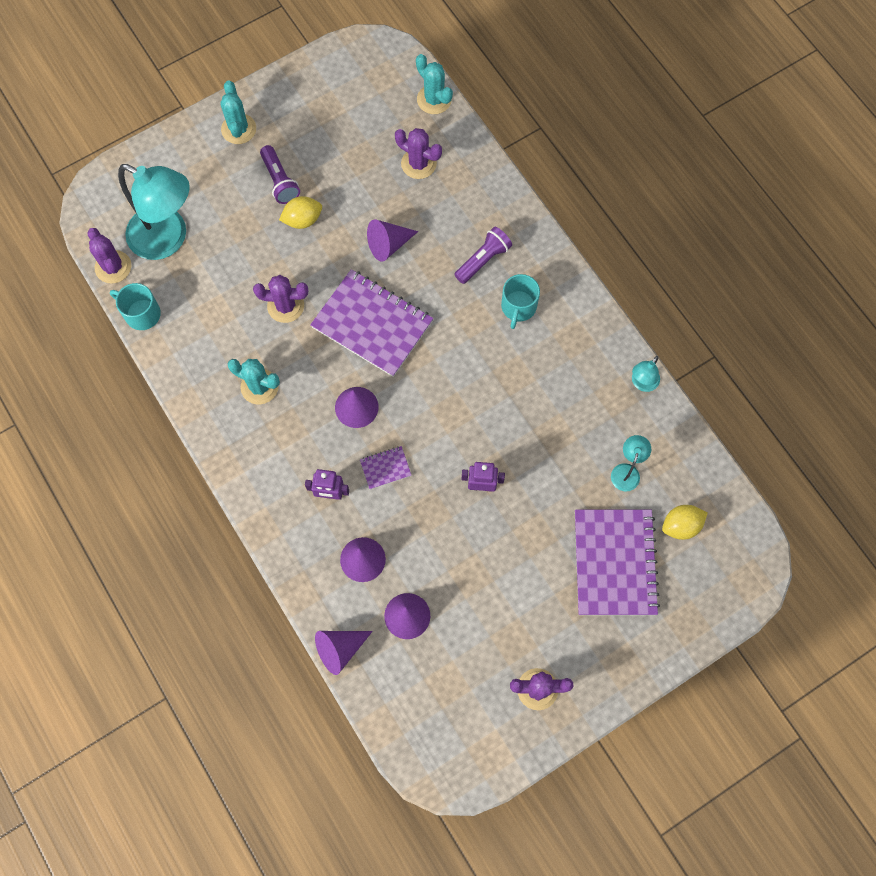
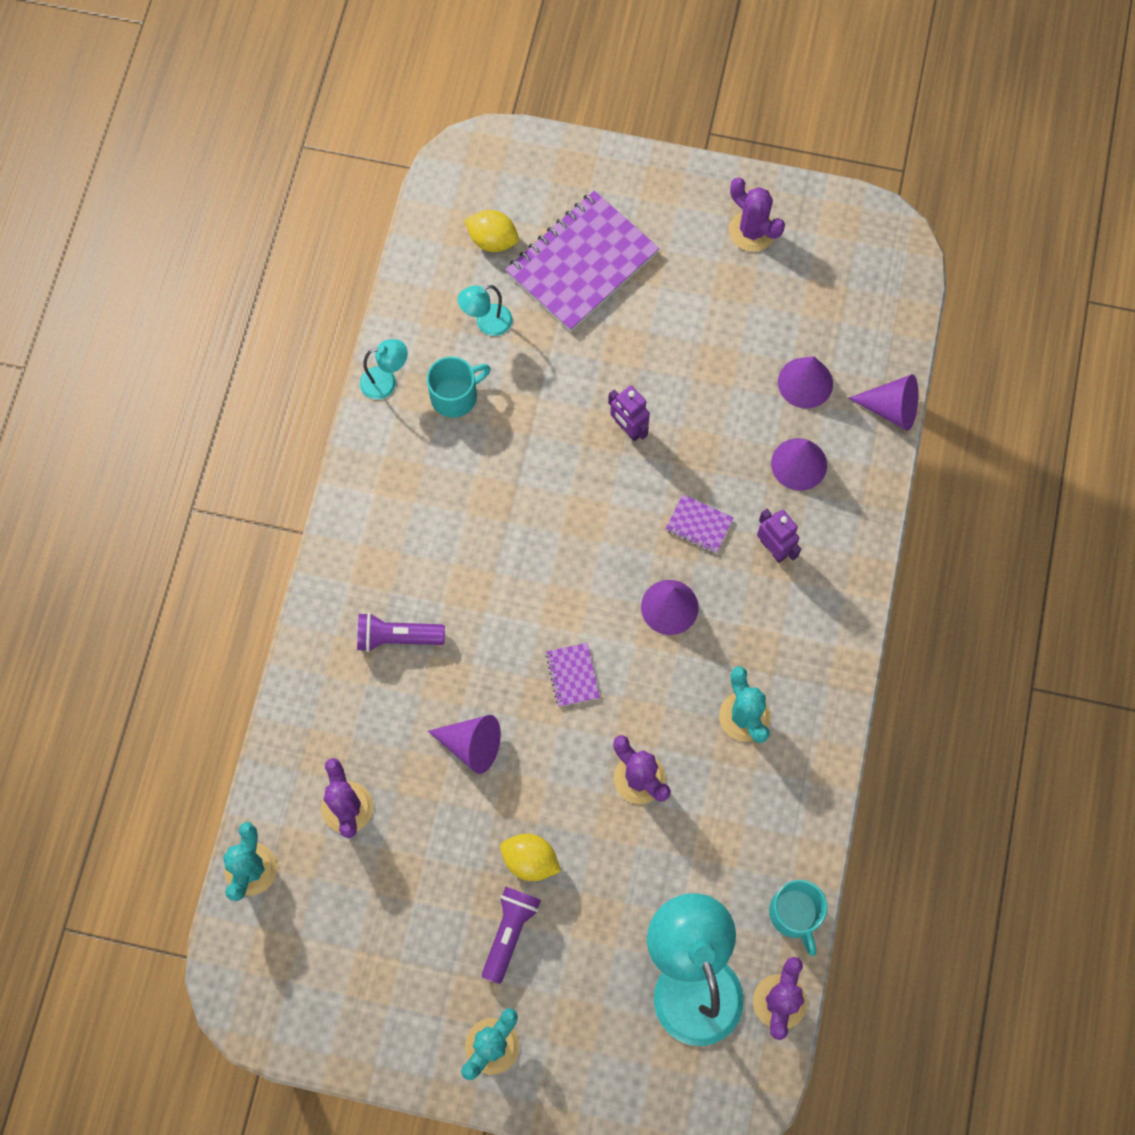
camera: 135 degrees left, 0 degrees up
purple notebook [310,269,433,377] -> purple notebook [546,643,600,707], size x0.43
turquoise mug [501,274,540,329] -> turquoise mug moved to [427,357,491,418]

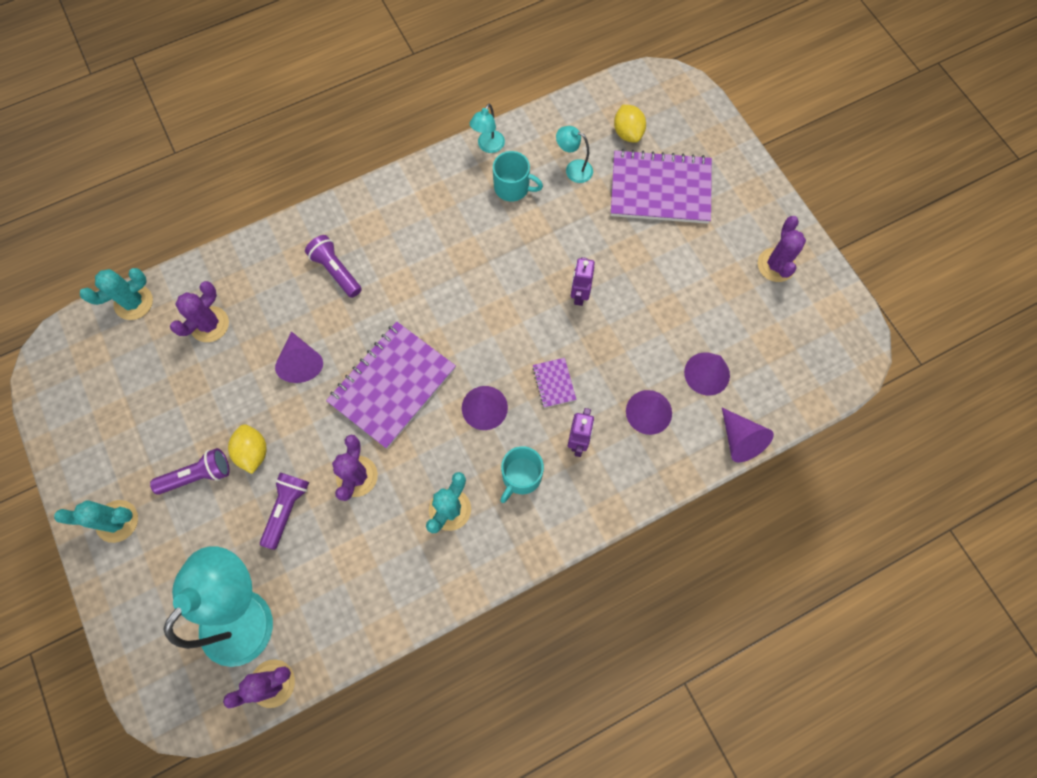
camera: 50 degrees right, 0 degrees up
turquoise lamp [360,339,408,400] -> turquoise lamp turned 75 degrees clockwise [469,104,505,153]
purple notebook [546,643,600,707] -> purple notebook [326,322,456,449], size x2.34
turquoise mug [769,880,827,956] -> turquoise mug moved to [500,446,544,503]
none -> purple flashlight [260,473,309,550]

